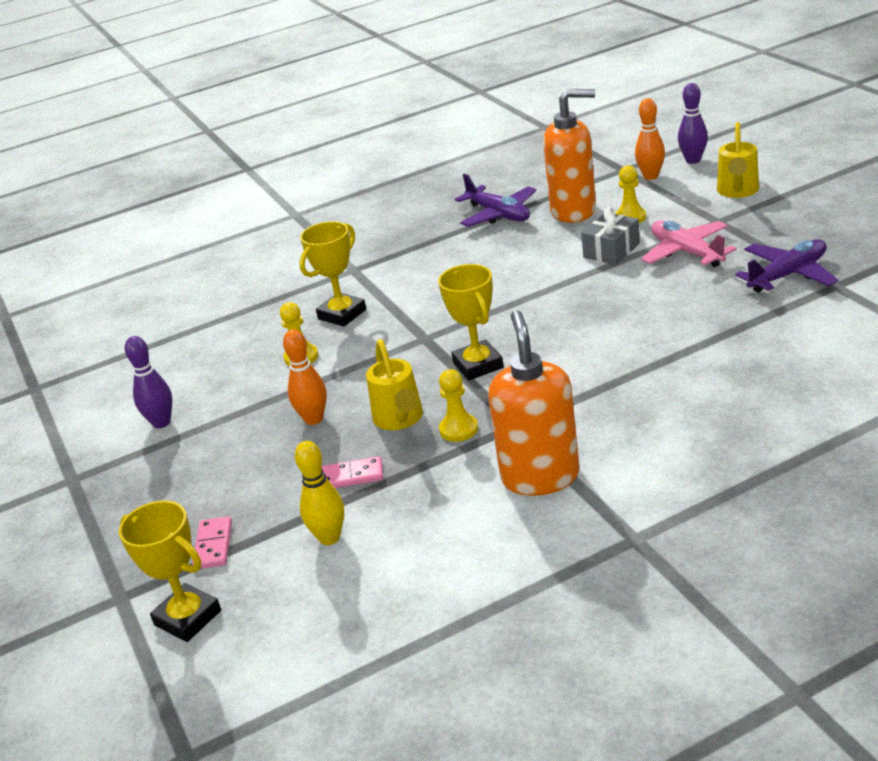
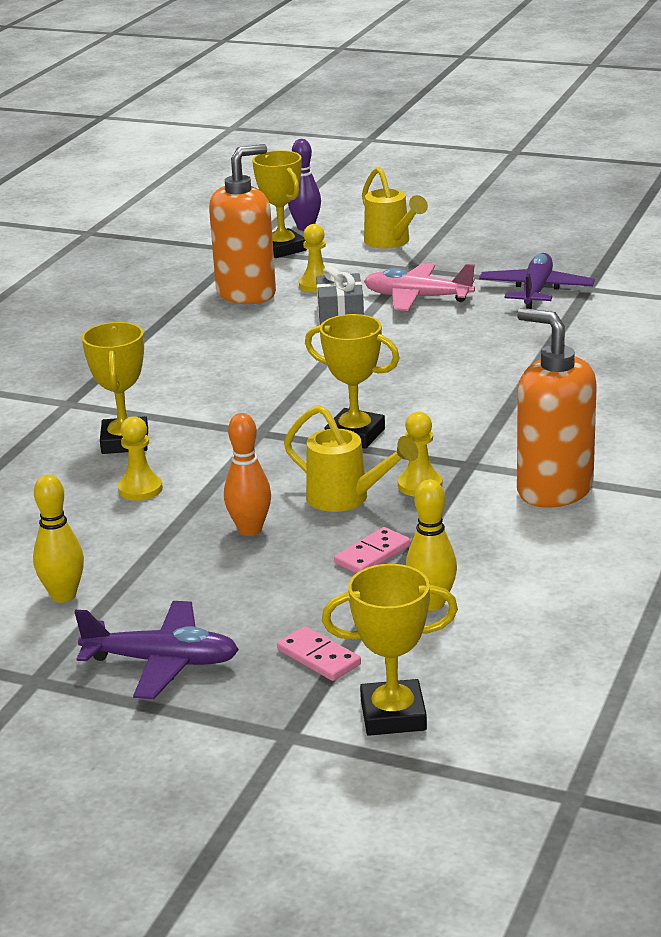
camera: 45 degrees left, 5 degrees down
purple bowling pin [125,336,173,428] -> yellow bowling pin [33,474,84,603]
purple plane [455,174,536,227] -> purple plane moved to [75,601,239,699]
orange bowling pin [635,98,665,180] -> yellow trophy [252,150,307,258]

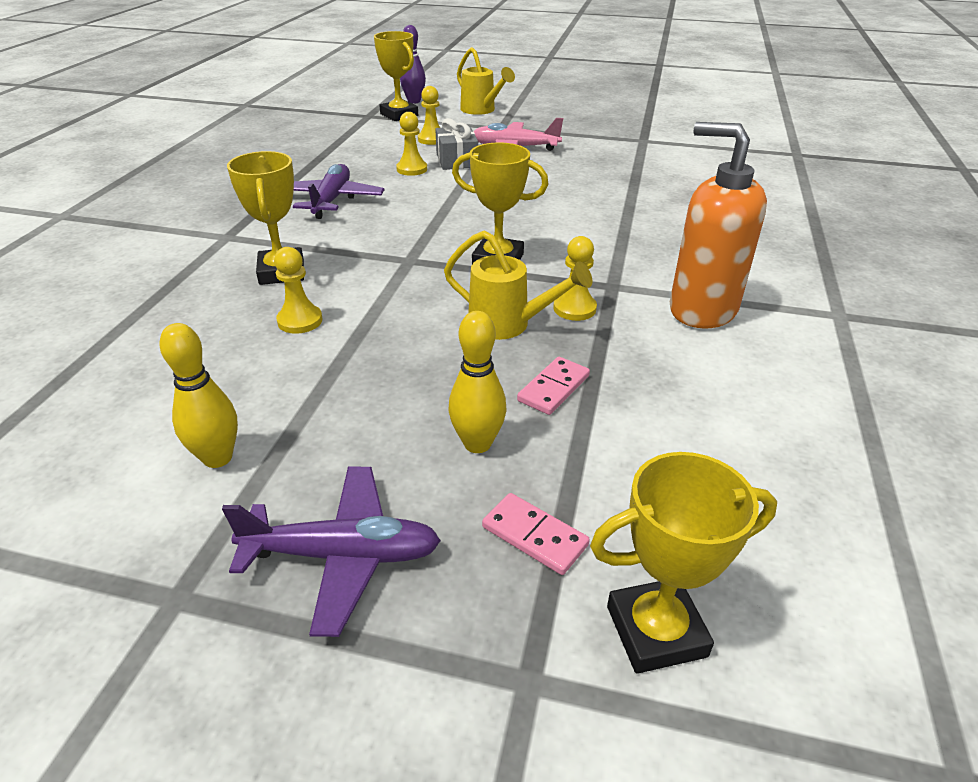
camera: 10 degrees left, 10 degrees up
orange soap dispenser [209,144,276,304] -> none
orange bowling pin [224,413,271,536] -> none
yellow bowling pin [406,479,457,611] -> yellow bowling pin moved to [449,311,507,453]
purple plane [479,253,595,309] -> purple plane moved to [293,164,384,219]
none -> yellow pawn [396,112,427,176]

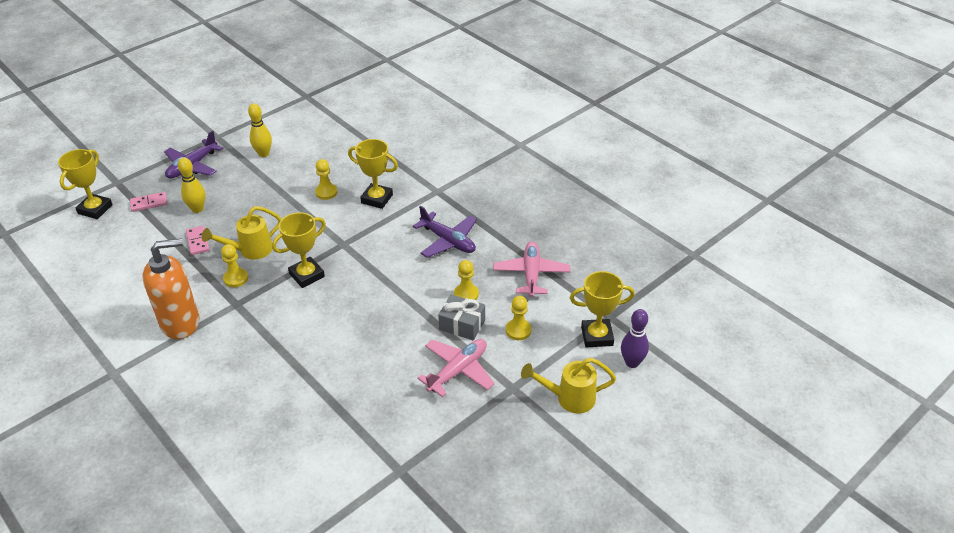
camera: 125 degrees right, 5 degrees up
none -> pink plane [493,241,570,297]

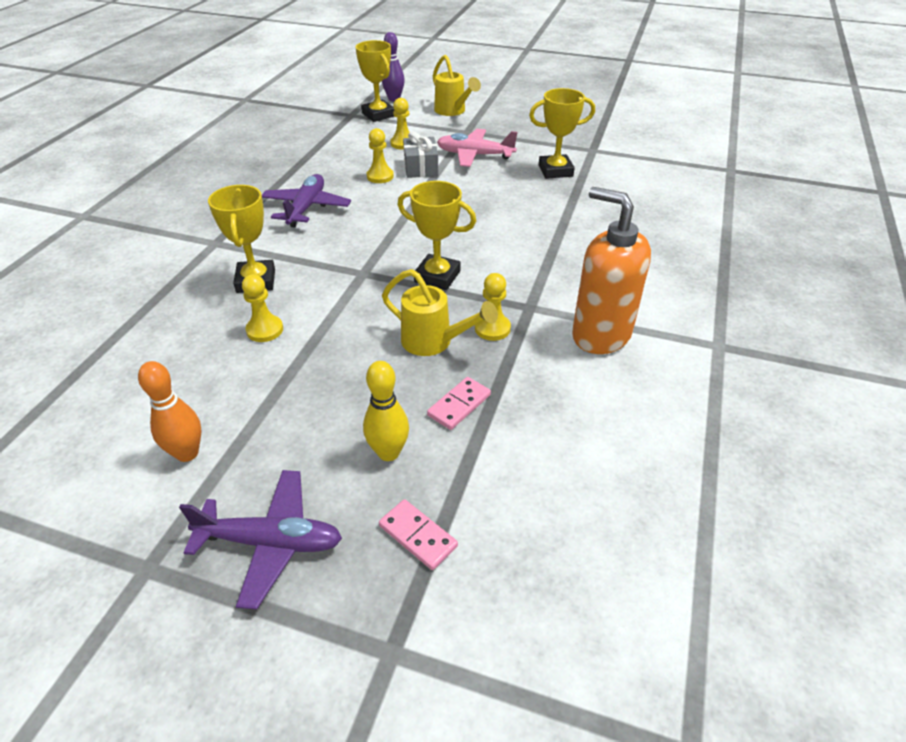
camera: 120 degrees left, 0 degrees up
yellow trophy [58,149,113,219] -> yellow trophy moved to [529,88,595,179]
yellow bowling pin [248,103,272,157] -> orange bowling pin [138,361,202,462]
pink plane [493,241,570,297] -> none

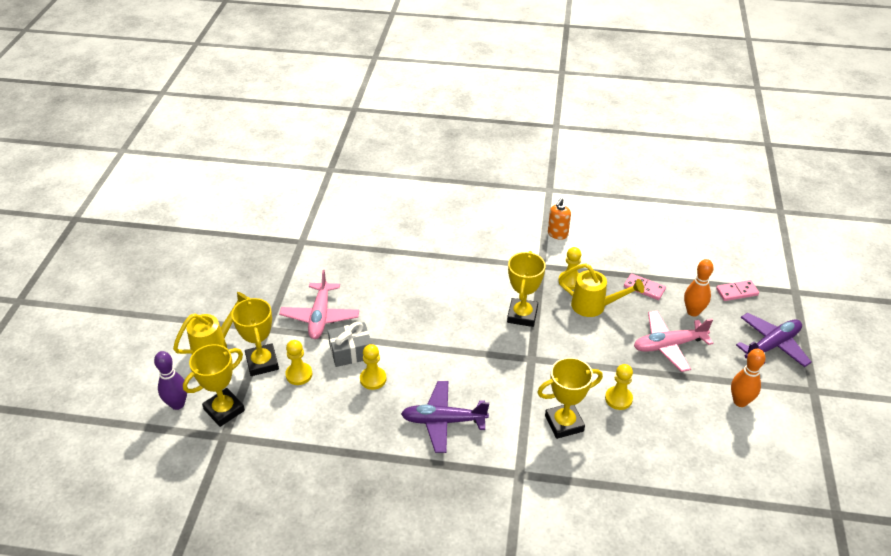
camera: 100 degrees left, 0 degrees up
purple plane [179,470,342,610] -> purple plane turned 60 degrees clockwise [736,313,812,367]
yellow bowling pin [363,361,409,461] -> orange bowling pin [684,259,714,317]
pink domino [379,499,458,570] -> pink domino turned 45 degrees clockwise [716,280,759,301]
yellow watering can [382,269,498,356] -> yellow watering can turned 90 degrees clockwise [558,263,644,317]
yellow trophy [529,88,595,179] -> yellow trophy moved to [231,297,279,376]
orange soap dispenser [572,187,651,354] -> orange soap dispenser [548,198,571,240], size x0.49
none -> pink plane [634,311,713,372]

